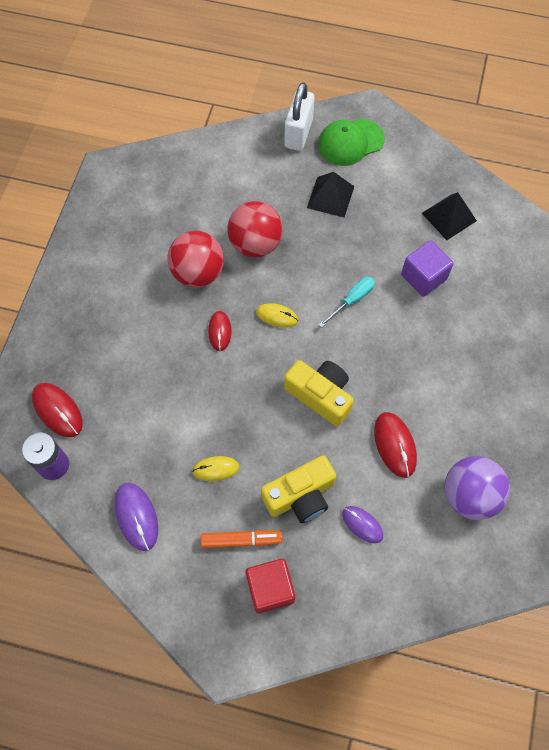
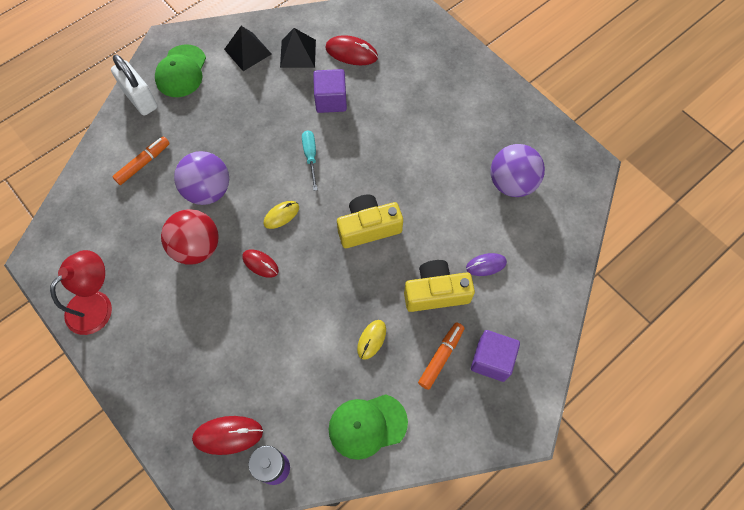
camera: 55 degrees left, 0 degrees up
purple mouse [114,483,158,551] -> green cap [329,394,408,460]
red ball [227,201,283,258] -> purple ball [174,151,229,205]
red cube [246,559,295,613] -> purple cube [471,330,520,382]
yellow camera [261,455,336,523] -> yellow camera turned 105 degrees counterclockwise [404,260,475,312]
black pyramid [307,172,354,218] -> black pyramid moved to [224,26,271,71]
red mouse [374,412,417,478] -> red mouse moved to [325,35,378,65]
none -> red lamp [50,250,112,335]
none -> orange marker [112,136,170,185]

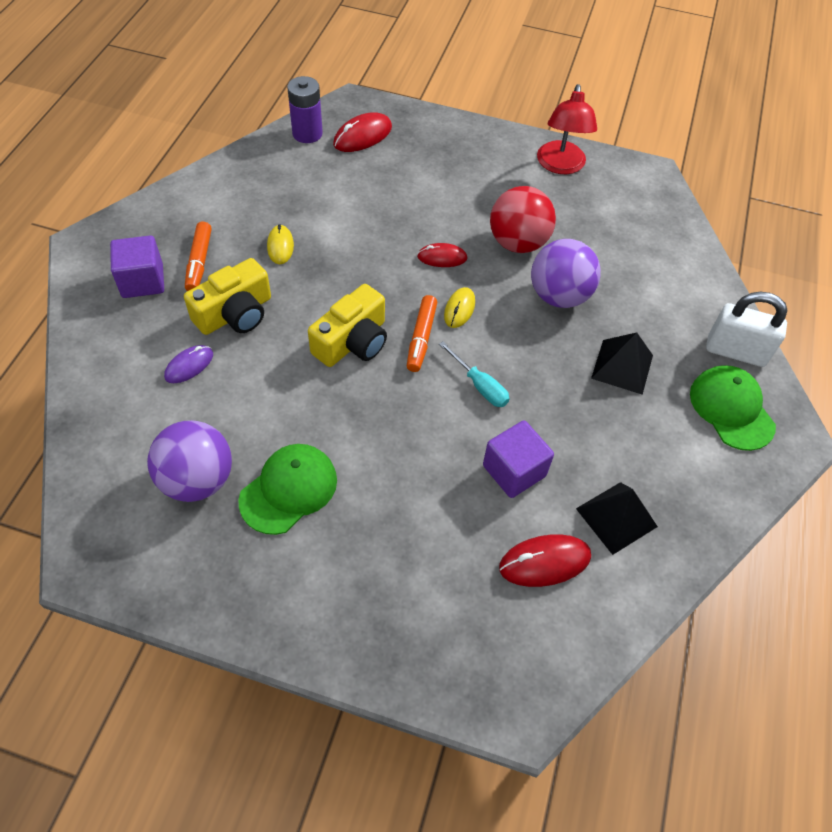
camera: 145 degrees right, 10 degrees down
orange marker [112,136,170,185] -> orange marker moved to [407,295,437,372]
black pyramid [224,26,271,71] -> black pyramid moved to [591,333,653,395]
green cap [329,394,408,460] -> green cap moved to [238,444,337,535]

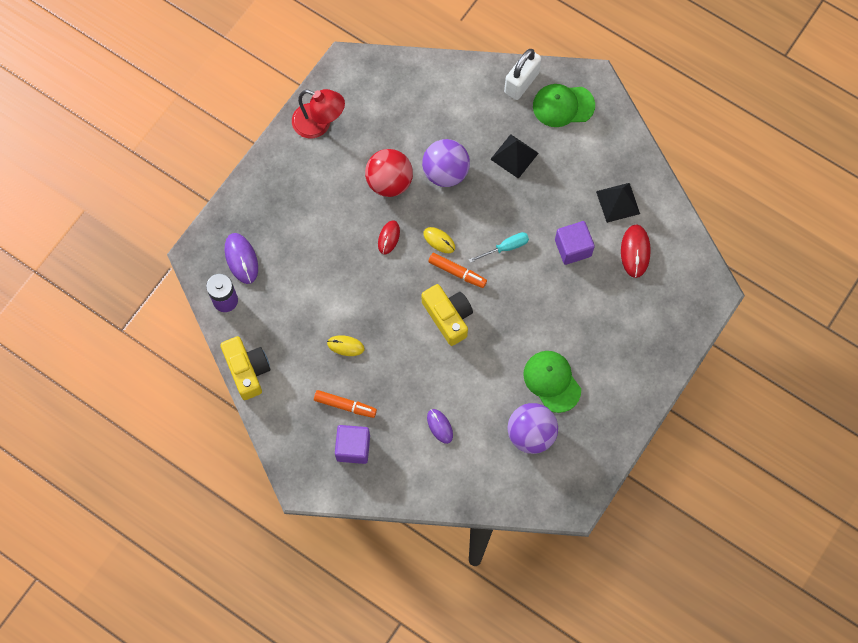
camera: 70 degrees left, 15 degrees up
yellow camera [184,258,271,335] -> yellow camera moved to [220,336,270,400]
red mouse [333,112,392,152] -> purple mouse [225,233,258,284]

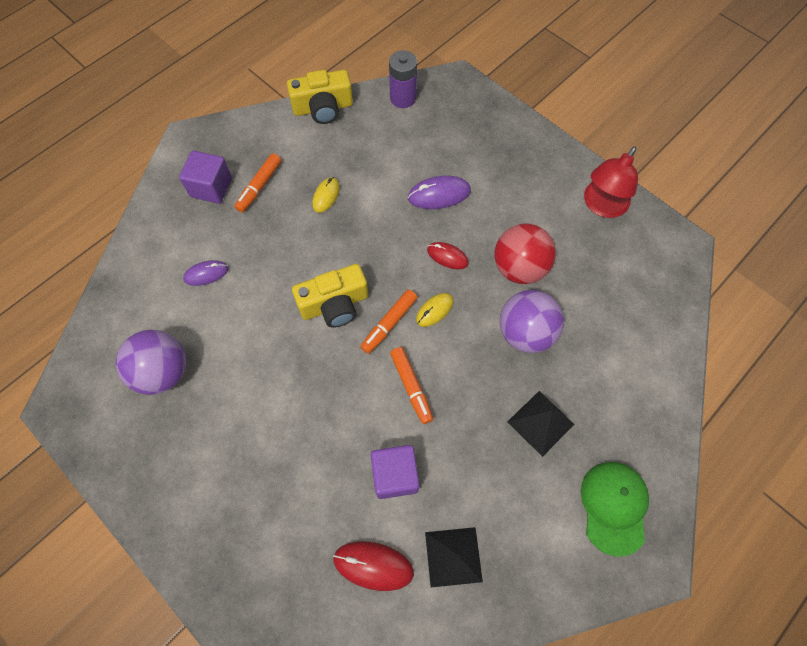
camera: 100 degrees right, 5 degrees down
purple mouse [225,233,258,284] -> purple mouse moved to [408,176,471,209]
turquoise screwdriver [469,232,529,263] -> orange marker [390,347,433,424]
white padlock [504,49,541,100] -> none
green cap [523,351,581,413] -> none

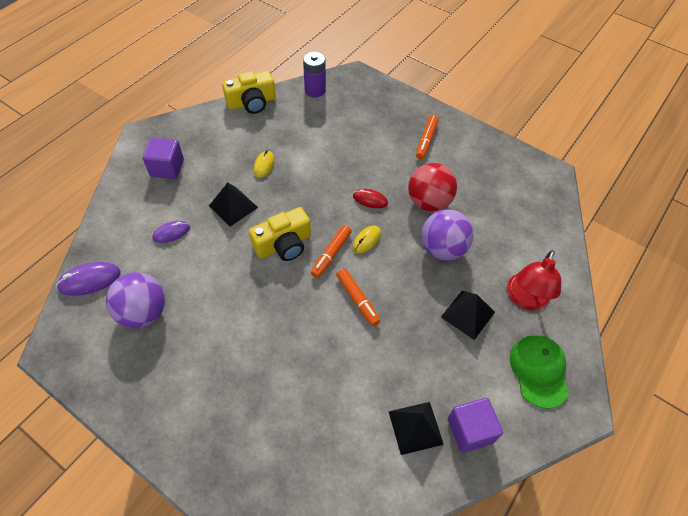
camera: 10 degrees left, 10 degrees down
orange marker [234,153,281,213] -> orange marker moved to [416,115,439,159]
red mouse [333,541,414,591] -> none
purple cube [371,445,420,499] -> purple cube moved to [448,398,503,453]
purple mouse [408,176,471,209] -> purple mouse moved to [56,262,121,296]
red lamp [584,146,638,218] -> red lamp moved to [507,250,561,311]
none -> black pyramid [209,183,258,227]

